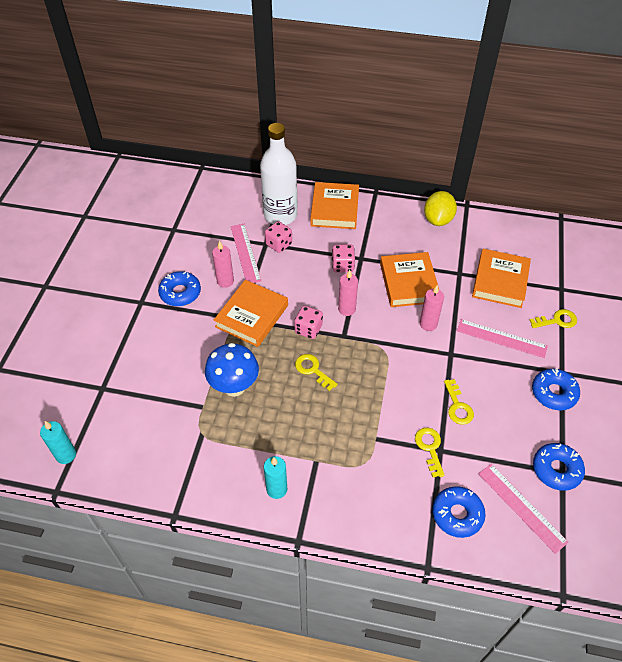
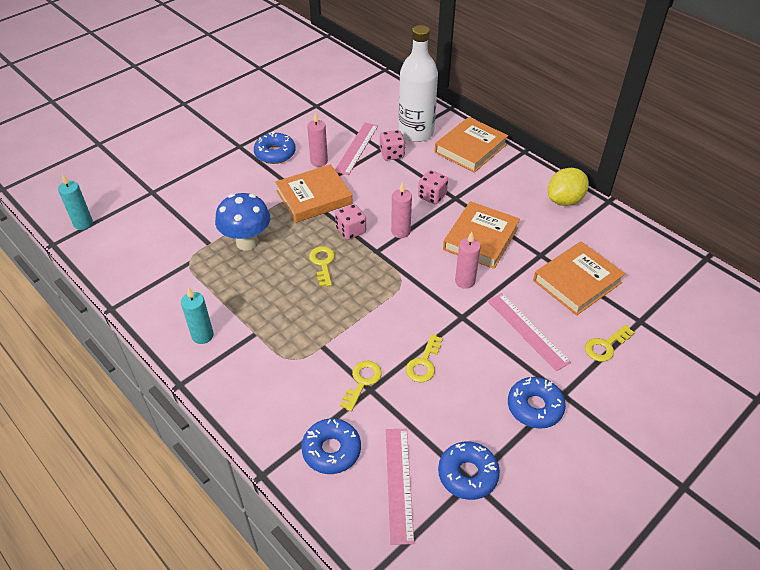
camera: 35 degrees right, 5 degrees down
yellow key [529,309,577,328] -> yellow key turned 120 degrees clockwise [585,325,635,362]

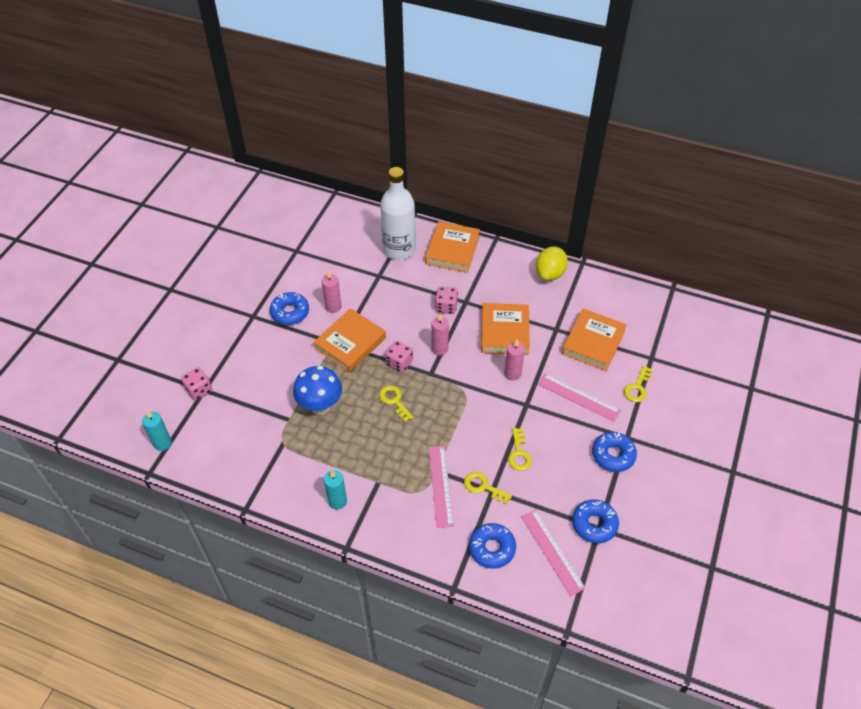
camera: 25 degrees left, 5 degrees up
pink ruler [335,123,378,175] -> pink ruler moved to [429,446,454,528]
yellow key [340,360,382,412] -> yellow key turned 60 degrees counterclockwise [464,472,512,504]
pink dice [380,130,405,160] -> pink dice moved to [181,367,212,400]

